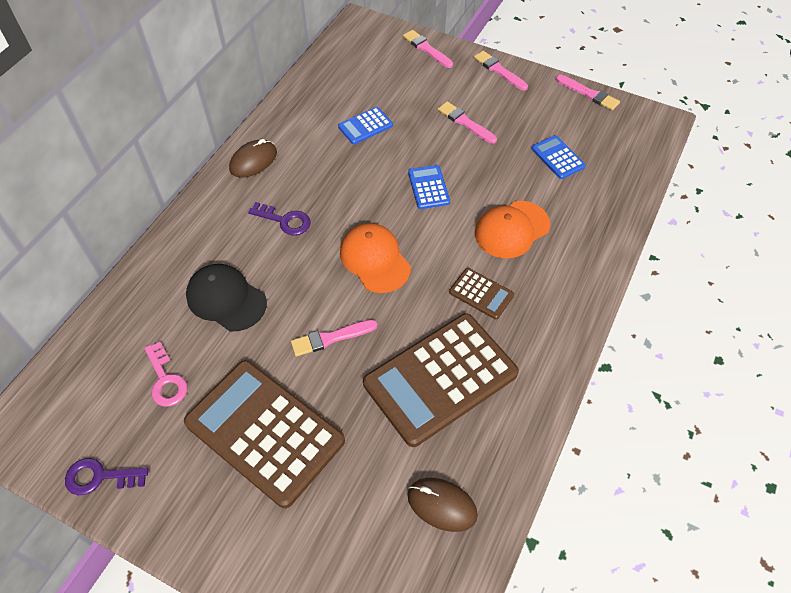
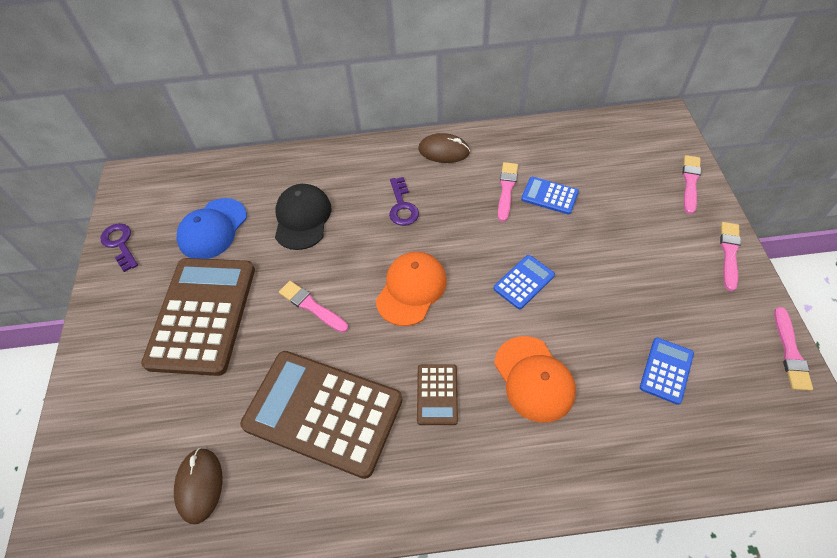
camera: 60 degrees right, 0 degrees up
pink key [144,342,188,407] -> blue cap [176,198,247,259]
pink brush [438,101,497,144] -> pink brush moved to [498,162,518,222]
orange cap [475,201,550,258] -> orange cap turned 135 degrees counterclockwise [494,336,576,423]

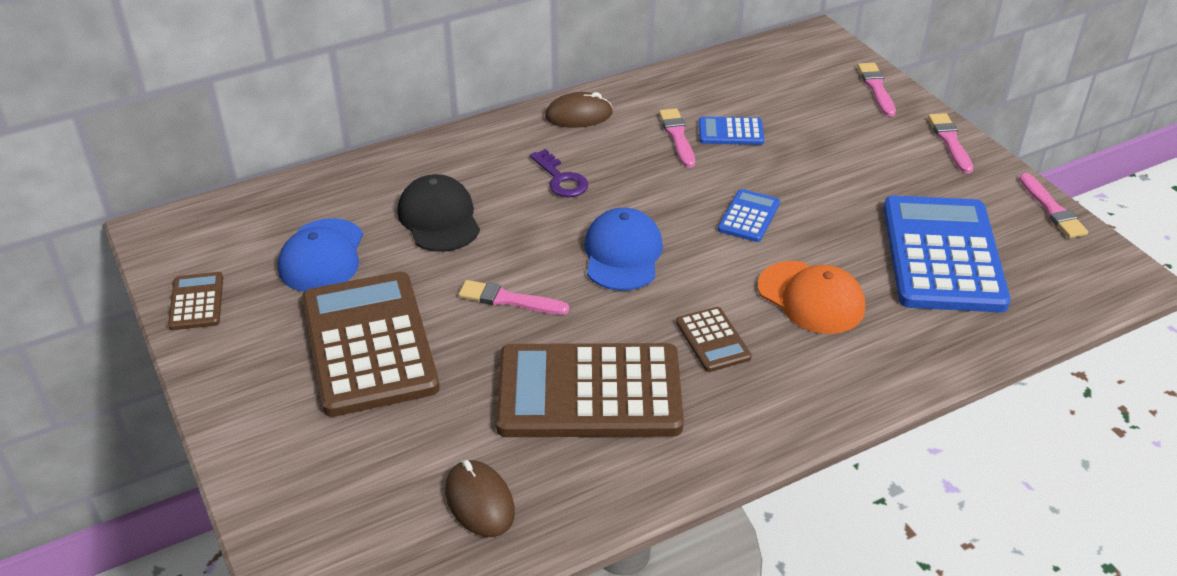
camera: 25 degrees left, 15 degrees down
purple key [101,223,138,272] -> brown calculator [168,272,223,330]
orange cap [376,252,447,326] -> blue cap [584,208,663,291]
blue calculator [640,338,694,405] -> blue calculator [883,196,1011,312], size x2.23

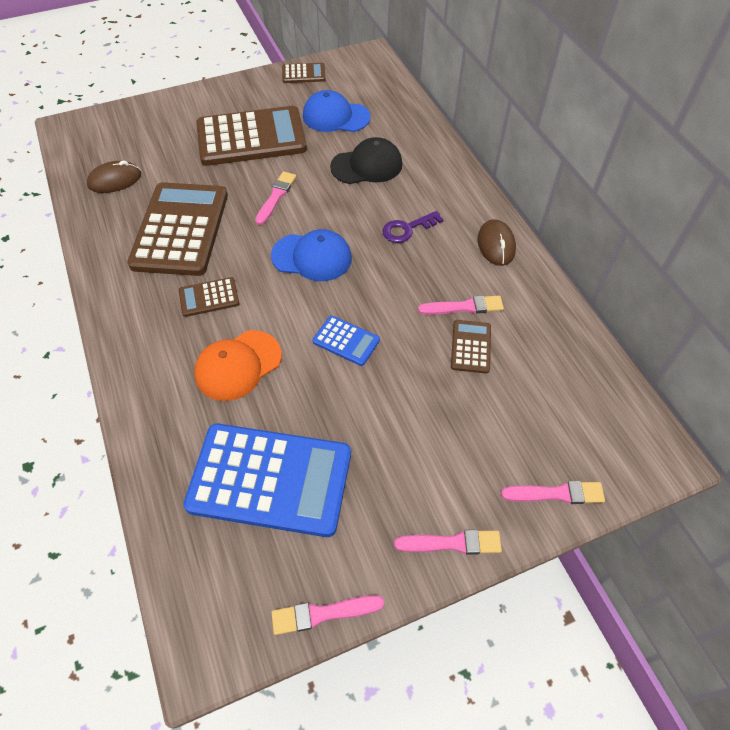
camera: 95 degrees right, 15 degrees up
blue calculator [699,117,764,145] -> brown calculator [451,320,491,374]

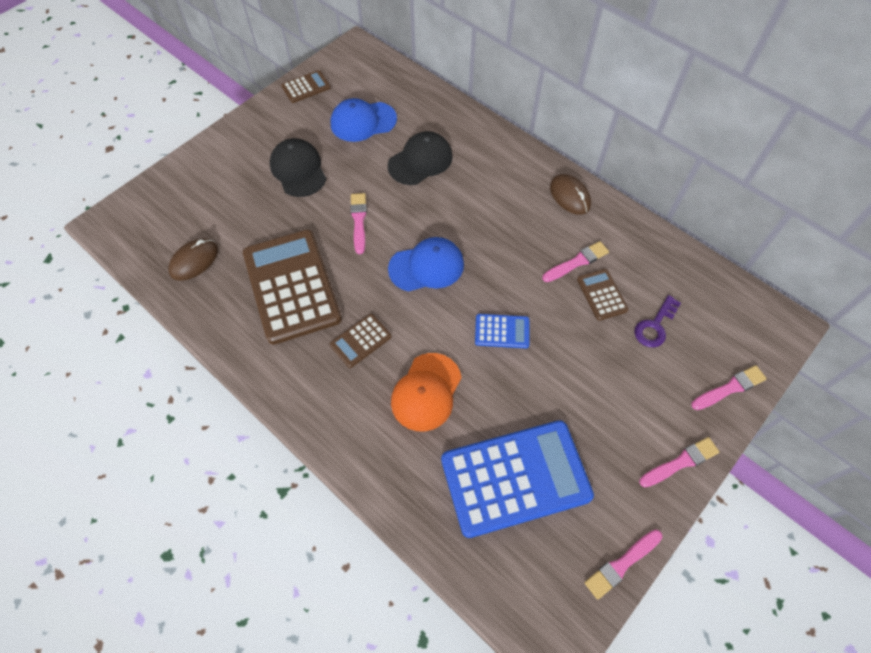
camera: 25 degrees left, 5 degrees up
brown calculator [196,106,307,166] -> black cap [270,138,326,197]
purple key [383,211,443,243] -> purple key moved to [634,295,681,347]

